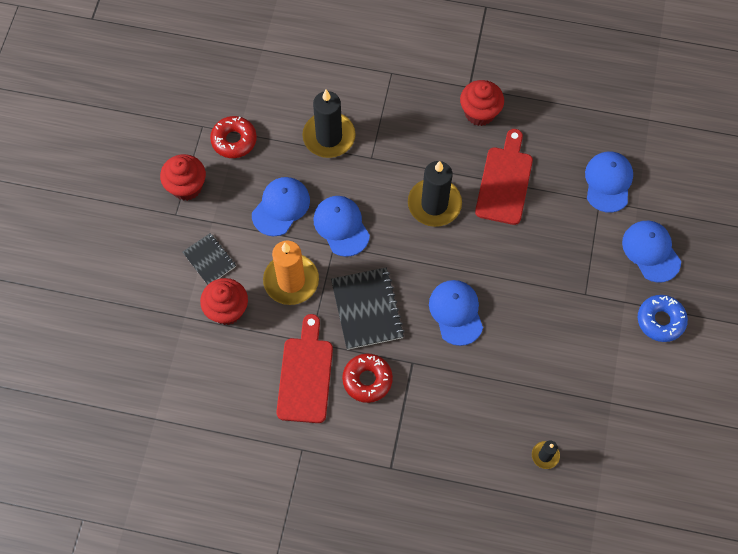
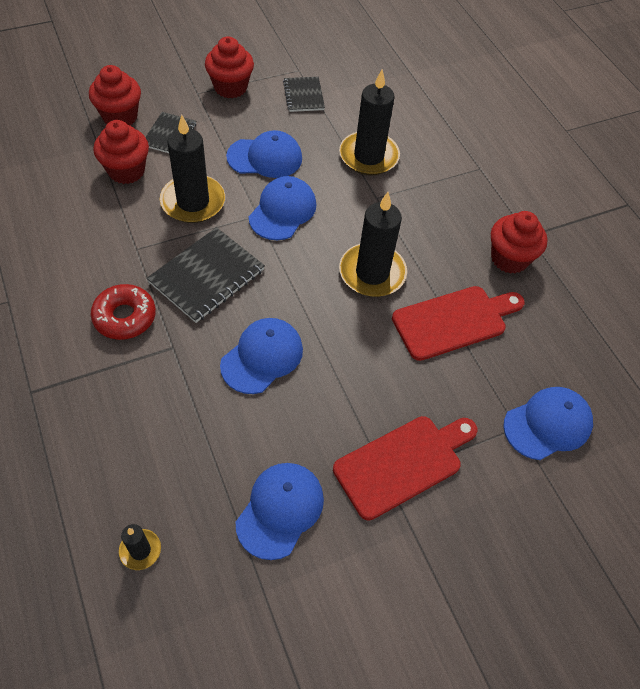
camera: 50 degrees right, 10 degrees down
red donut [210,116,257,158] -> black notebook [283,77,325,112]
orange candle [263,240,319,305] -> black candle [160,115,225,223]
red cutting board [276,314,333,423] -> red cutting board moved to [333,416,478,521]
blue cap [622,221,681,283] -> blue cap moved to [236,463,324,560]
blue donut [638,295,688,342] -> none
none -> red cupcake [89,65,141,125]

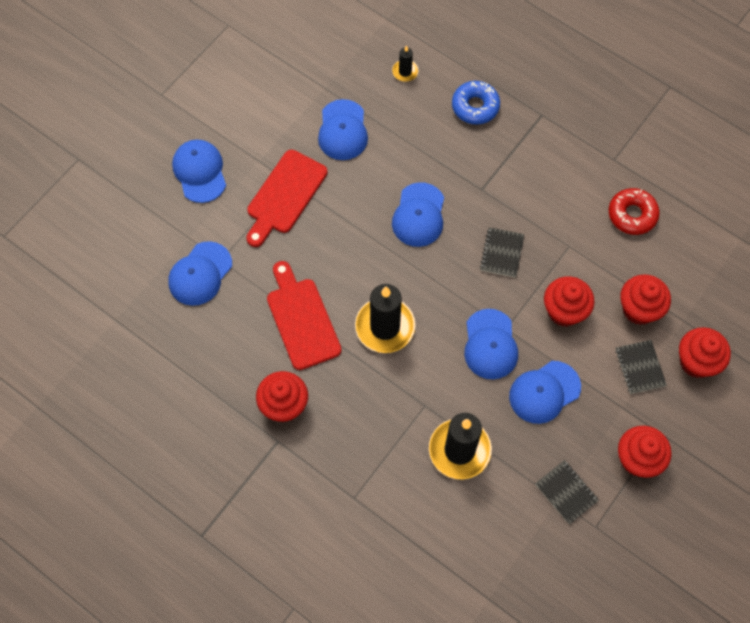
camera: 155 degrees right, 10 degrees up
red donut [90,284,156,340] -> red donut moved to [609,188,660,235]
black notebook [147,227,265,323] -> black notebook [480,227,524,278], size x0.60
black candle [160,115,225,223] -> red cupcake [544,276,595,327]
red cutting board [392,286,525,361] -> red cutting board turned 120 degrees clockwise [267,261,342,370]
none -> blue cap [172,140,226,203]
none -> blue donut [452,81,500,124]

